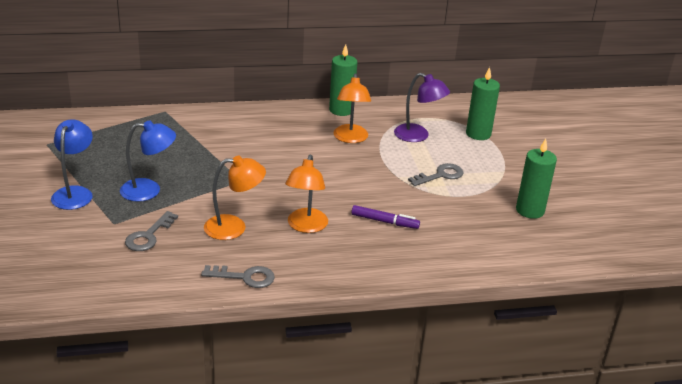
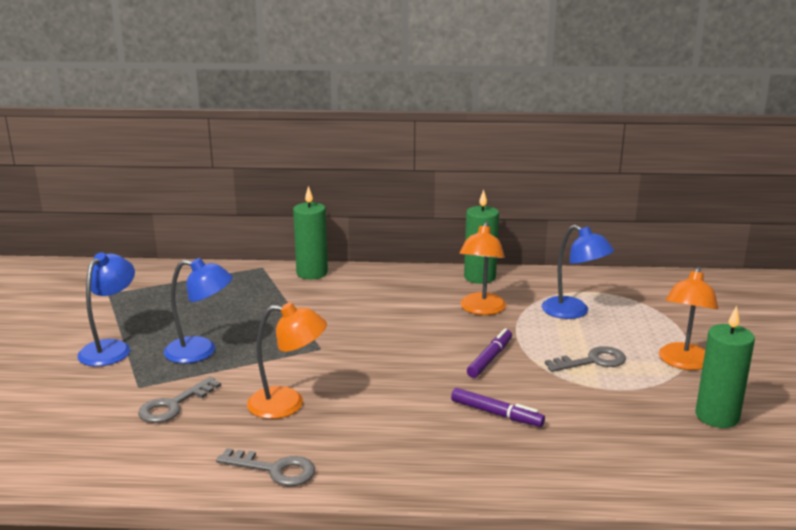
camera: 15 degrees right, 10 degrees down
orange lamp [285,155,328,233] -> orange lamp moved to [659,267,718,370]
purple lamp [394,73,450,142] -> blue lamp [542,225,614,319]
green candle [466,67,500,140] -> green candle moved to [293,186,328,279]
none -> purple marker [467,328,512,378]

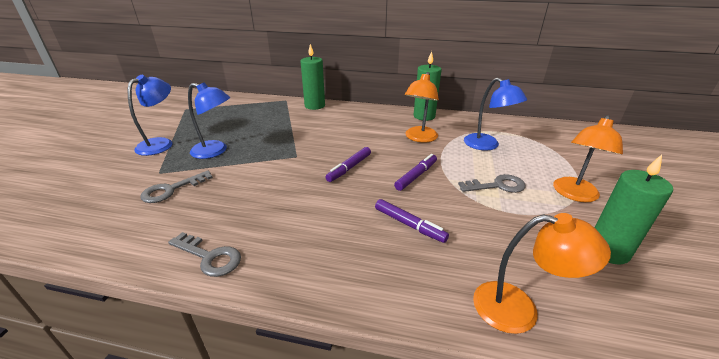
camera: 10 degrees right, 10 degrees up
orange lamp [247,302,327,419] -> orange lamp moved to [473,213,611,334]
none -> purple marker [325,147,371,182]

